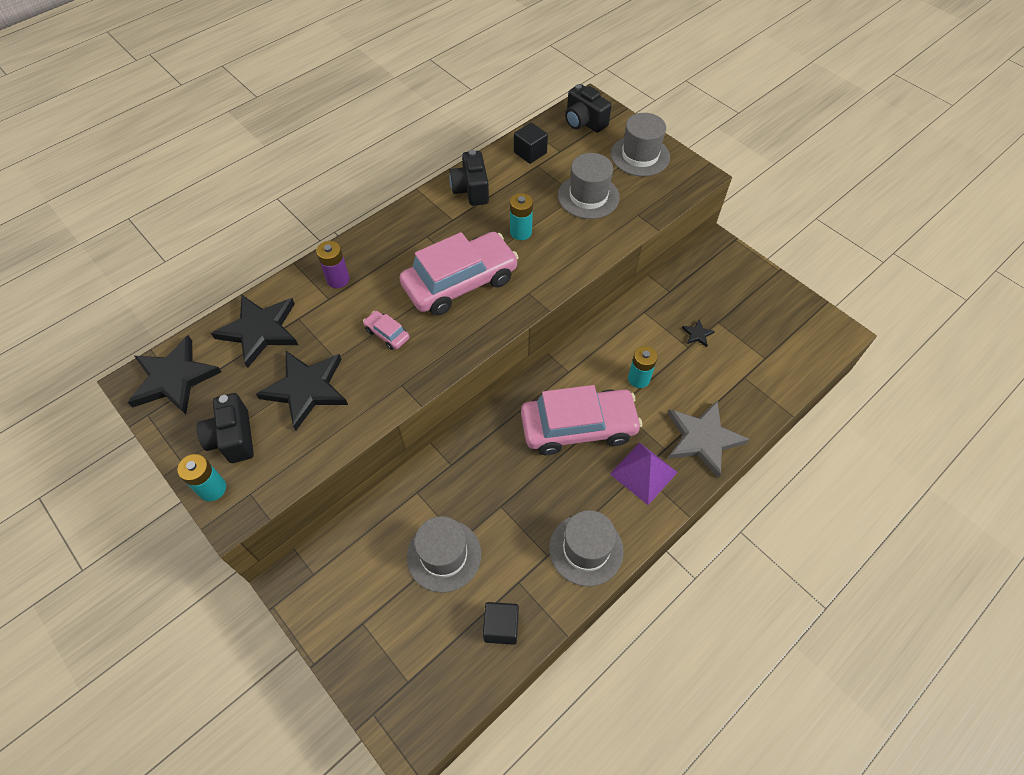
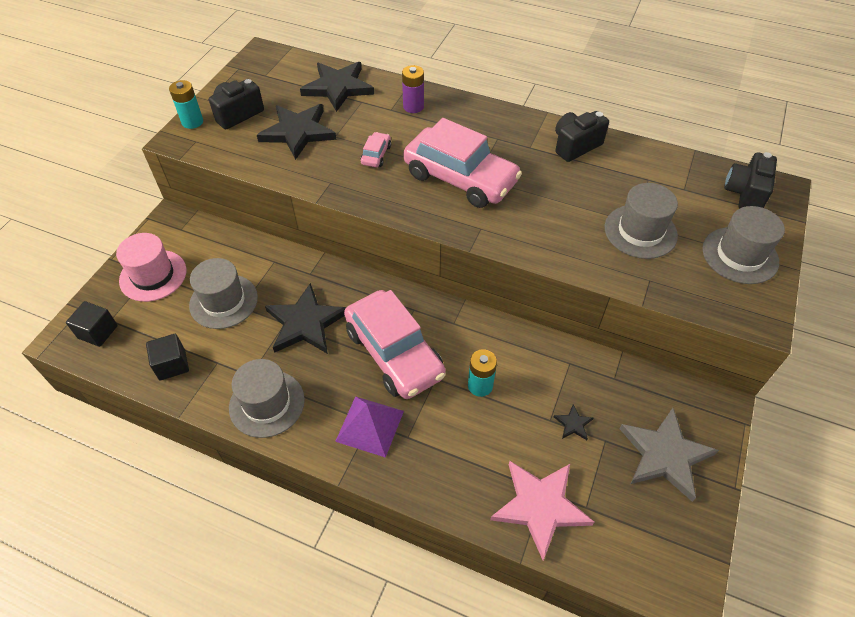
camera: 65 degrees right, 5 degrees down
black star [128,335,222,414] -> black star moved to [265,283,346,354]
turquoise battery [510,193,533,240] -> none
black cube [514,122,548,164] -> black cube moved to [66,301,118,347]
grey star [668,401,750,478] -> grey star moved to [619,408,719,502]
none -> pink hat [116,233,186,302]
none -> pink star [490,461,594,560]

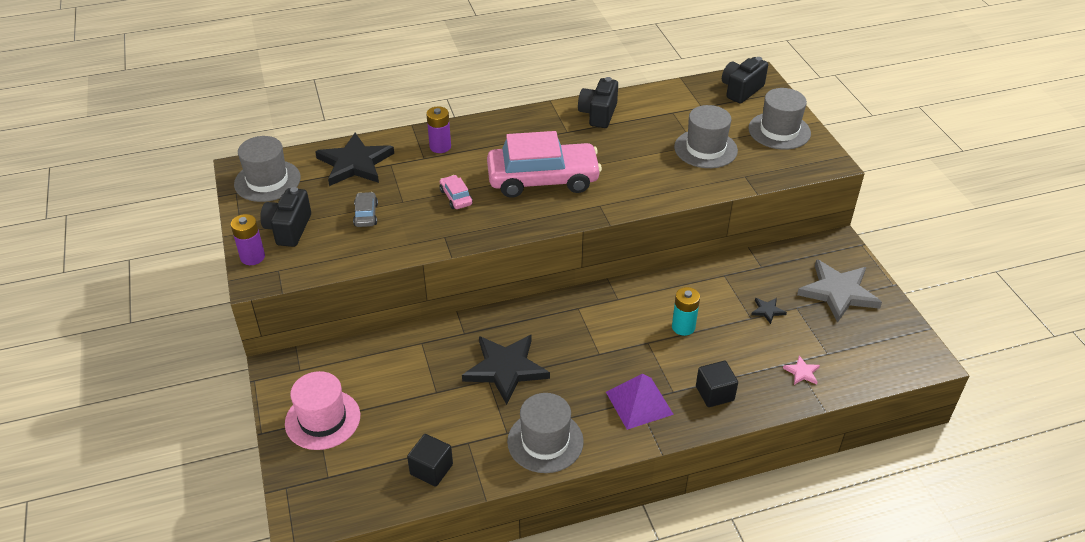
camera: 40 degrees left, 10 degrees down
black cube [66,301,118,347] -> black cube moved to [696,361,738,407]
turquoise battery [169,80,203,129] -> purple battery [231,214,265,265]
grey hat [189,258,258,329] -> grey hat moved to [234,136,301,202]
black star [257,104,336,160] -> grey car [353,192,378,227]
pink car [344,290,446,399] -> none
pink star [490,461,594,560] -> pink star [783,356,820,385], size x0.42
black camera [724,152,777,209] -> black camera turned 60 degrees clockwise [722,57,768,104]

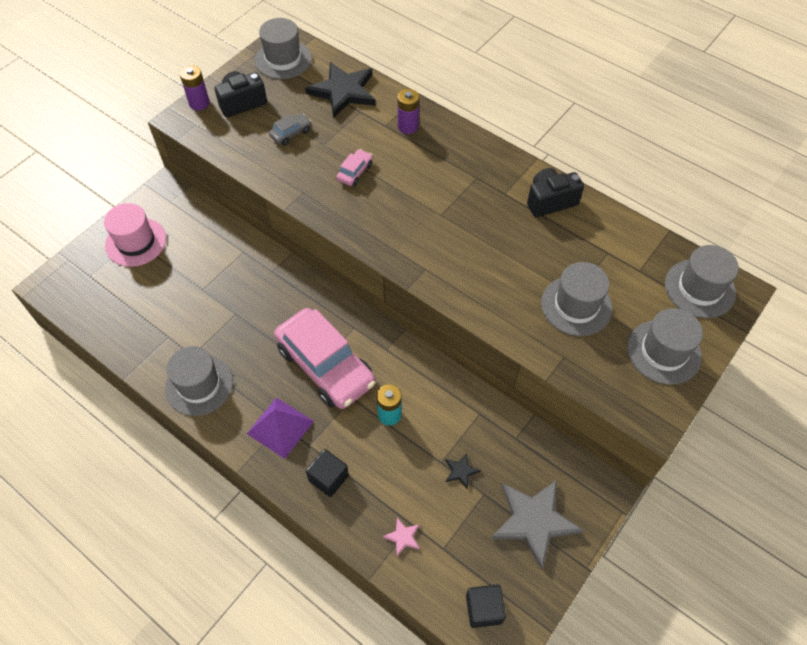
camera: 55 degrees right, 15 degrees up
black cube [407,434,453,487] -> black cube moved to [466,584,506,628]
black star [462,335,550,405] -> none
pink car [487,131,602,198] -> pink car moved to [274,308,376,409]
black camera [722,57,768,104] -> grey hat [665,245,739,318]

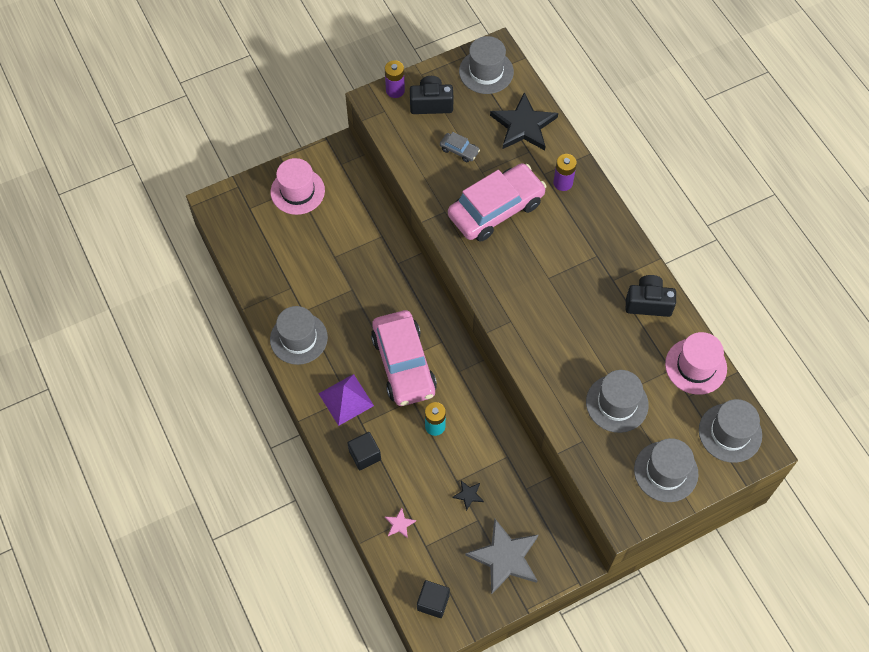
camera: 25 degrees right, 5 degrees up
grey car [269,113,312,145] -> grey car turned 45 degrees clockwise [440,132,480,162]
pink car [336,149,373,186] -> pink car [448,163,546,242], size x2.44
none -> pink hat [665,332,727,395]

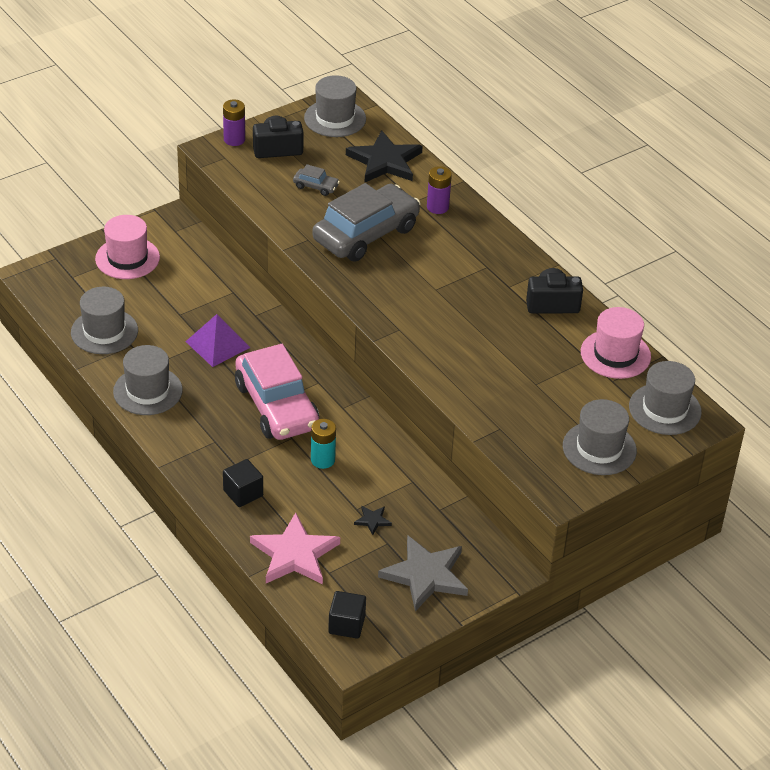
camera: 10 degrees left, 20 degrees down
purple pyramid [318,374,374,426] -> purple pyramid moved to [185,314,250,367]
pink star [385,508,416,538] -> pink star [250,513,340,584], size x2.36
pink car [448,163,546,242] -> grey car [312,183,420,262]
grey hat [586,370,649,433] -> grey hat moved to [71,287,138,354]

